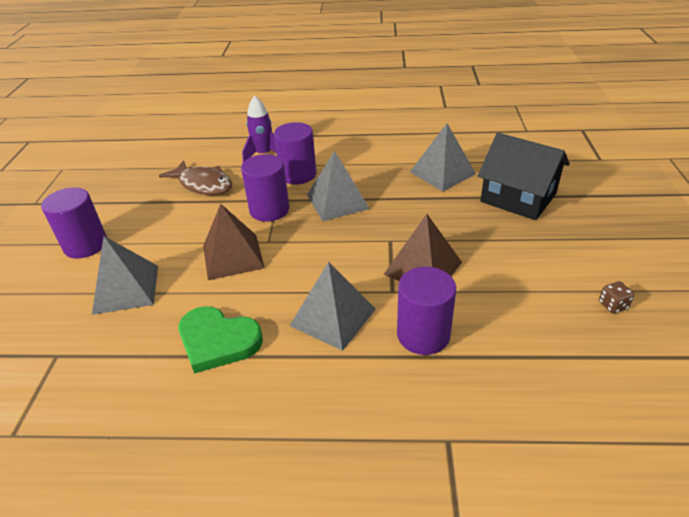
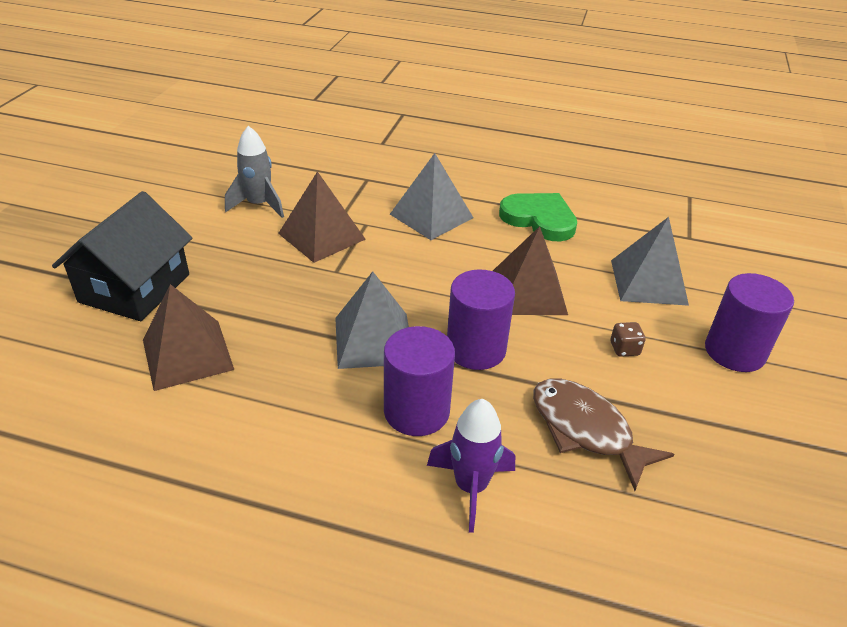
camera: 170 degrees left, 0 degrees up
purple cylinder [397,267,456,355] -> none
grey pyramid [410,123,476,191] -> brown pyramid [143,284,234,391]
black house [478,133,570,220] -> black house turned 60 degrees clockwise [52,191,192,321]
brown dice [599,281,634,313] -> brown dice moved to [610,322,646,357]
none -> grey rocket [225,126,284,218]

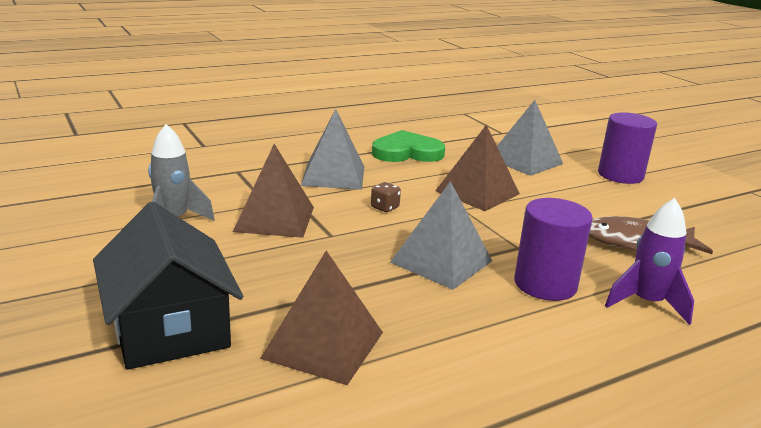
camera: 45 degrees left, 15 degrees down
purple cylinder [447,269,515,370] -> none
brown dice [610,322,646,357] -> brown dice moved to [371,182,401,212]

